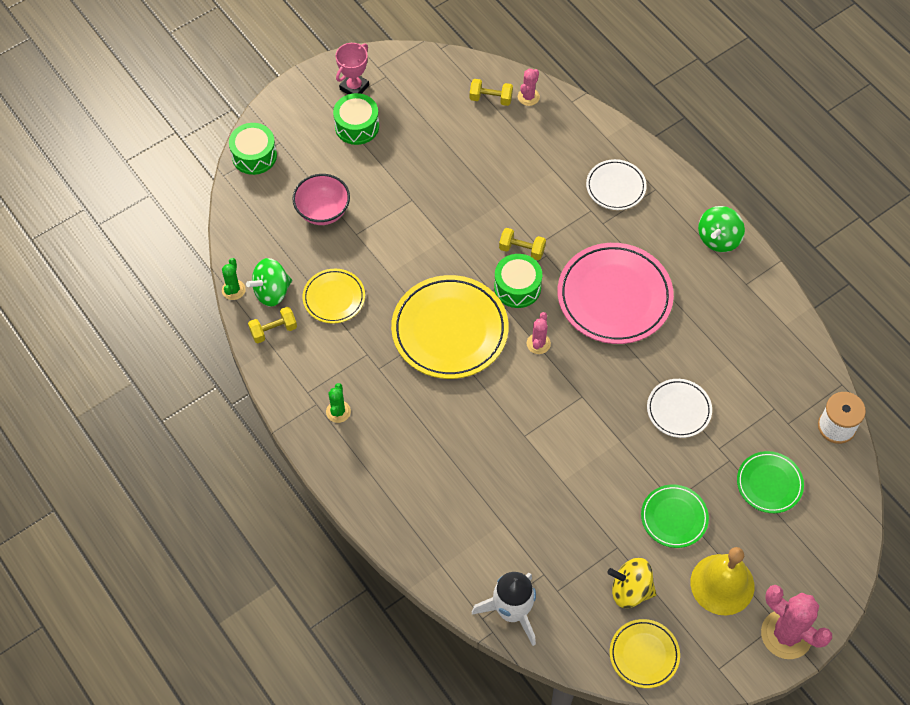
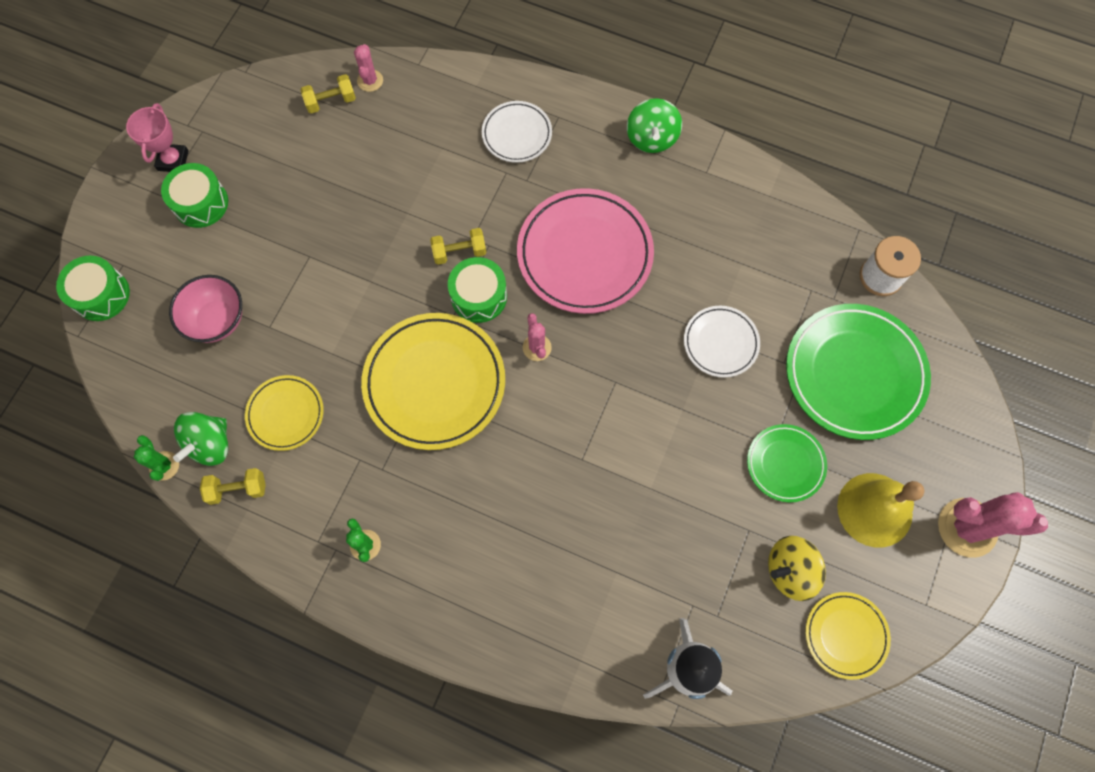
camera: 30 degrees left, 10 degrees up
yellow dumbbell [248,307,297,343] -> yellow dumbbell turned 45 degrees clockwise [200,468,266,505]
green plate [737,451,804,513] -> green plate [786,304,931,440], size x1.85

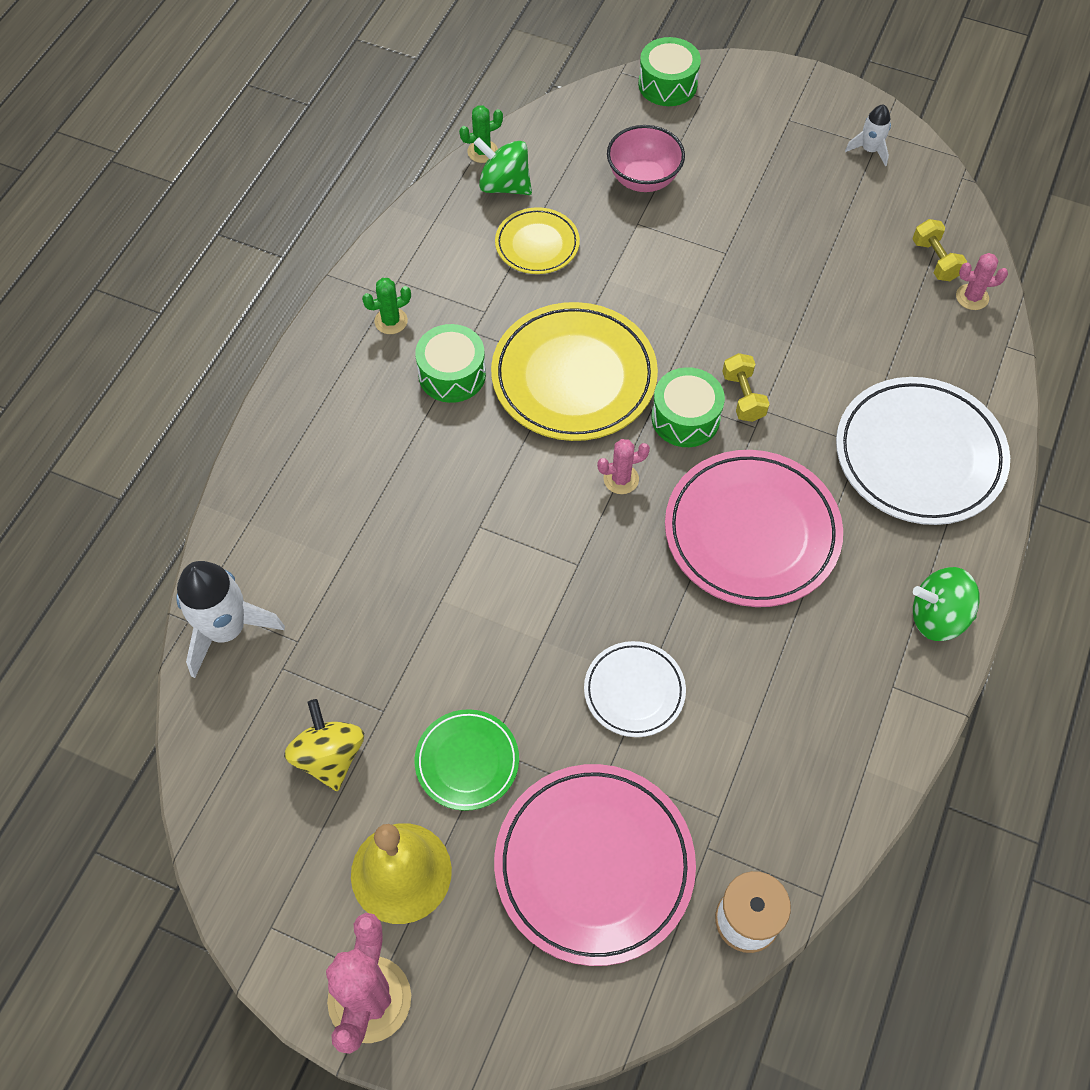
camera: 90 degrees right, 10 degrees down
pink trophy [126,103,189,172] -> none
green drum [161,163,228,228] -> green drum moved to [415,324,486,403]
yellow dumbbell [200,468,266,505] -> none
white plate [482,101,552,163] -> white plate [836,377,1010,525], size x1.85
green plate [786,304,931,440] -> pink plate [494,764,696,966]
yellow plate [805,592,891,680] -> none
none -> white rocket [845,104,891,166]

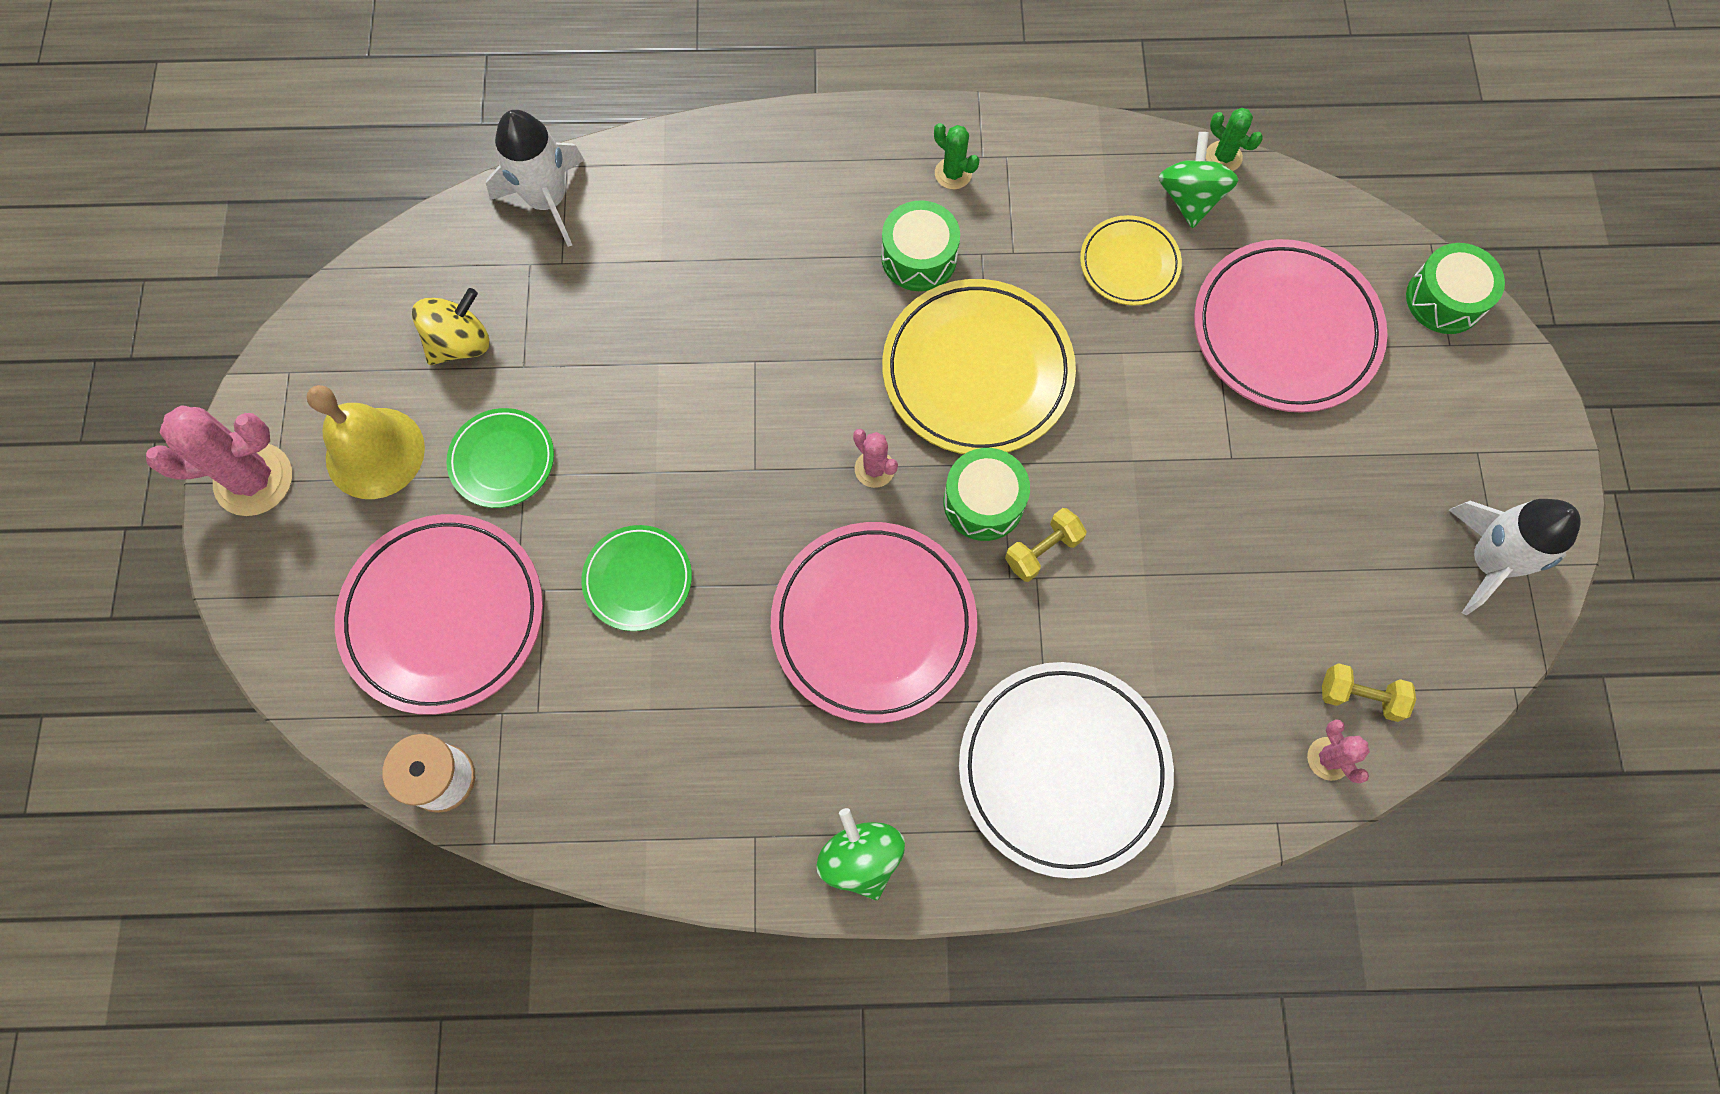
camera: 65 degrees right, 10 degrees up
white plate [584,641,686,737] -> green plate [581,525,692,631]
pink bowl [607,125,685,192] -> pink plate [1194,239,1388,413]
white rocket [845,104,891,166] -> white rocket [1449,499,1581,616], size x1.89
yellow dumbbell [913,219,967,281] -> yellow dumbbell turned 60 degrees clockwise [1322,663,1416,722]

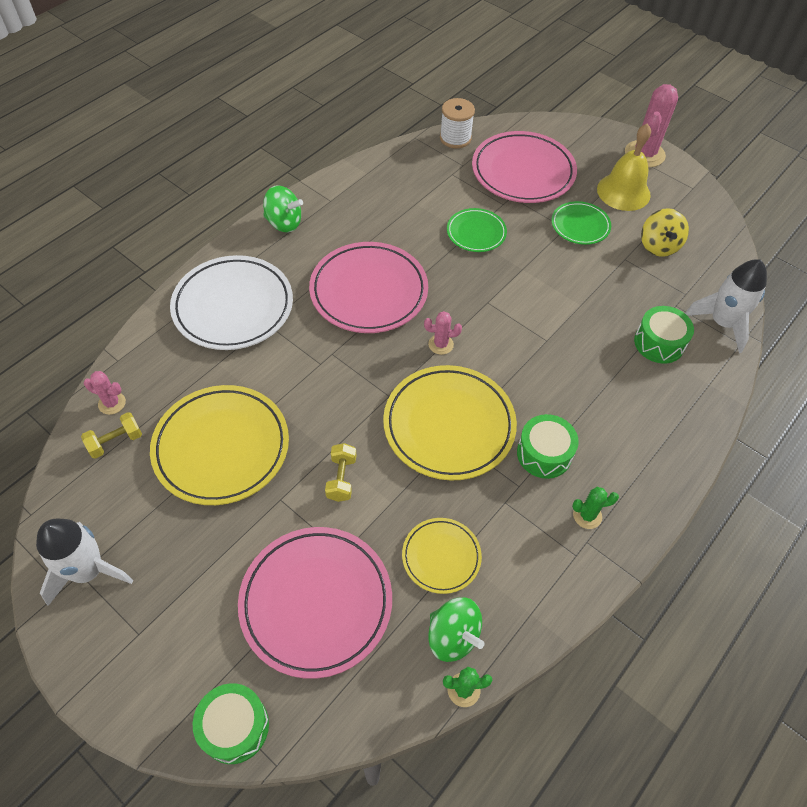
camera: 130 degrees right, 15 degrees down
green drum [944,448,1030,541] -> green drum moved to [634,306,694,363]
yellow dumbbell [1005,508,1087,582] -> yellow dumbbell moved to [325,443,356,502]
none -> yellow plate [150,385,289,505]

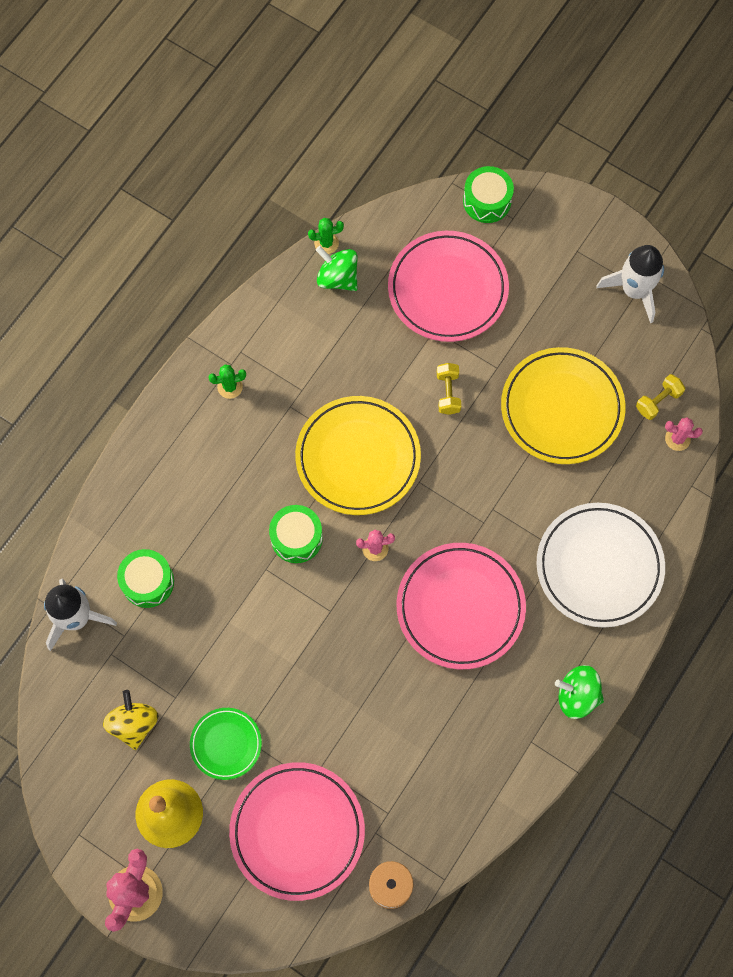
camera: 175 degrees right, 15 degrees up
yellow plate [402,518,482,594] -> none
green plate [447,208,507,252] -> none
green drum [517,414,579,479] -> green drum moved to [269,505,323,563]

